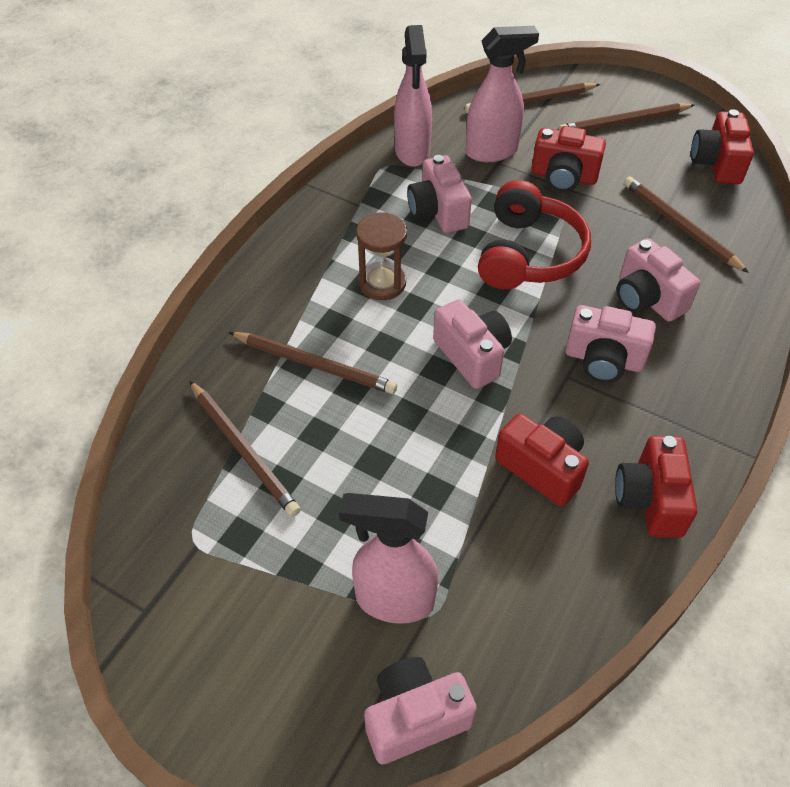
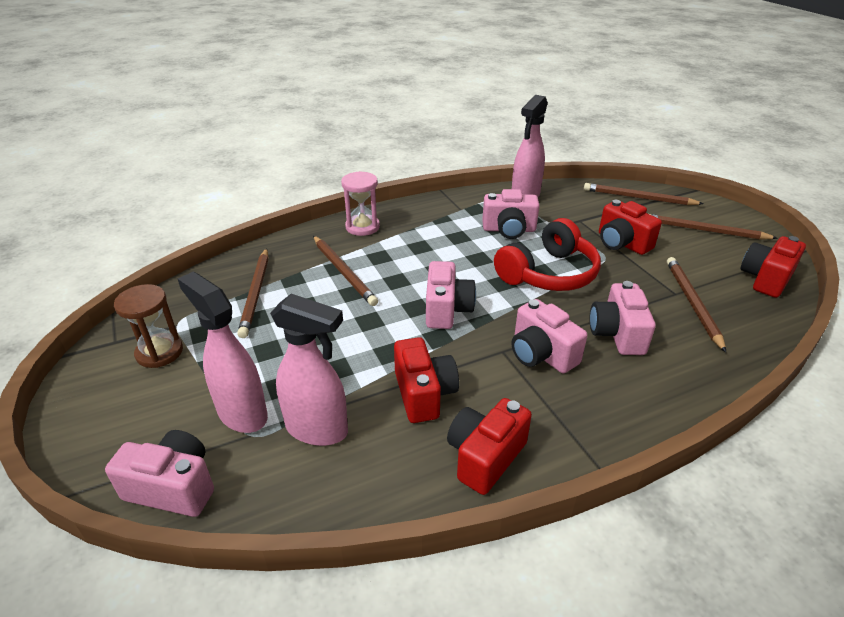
camera: 35 degrees right, 15 degrees down
brown hourglass [356,212,407,300] -> brown hourglass moved to [114,284,183,368]
pink camera [407,155,472,233] -> pink camera turned 105 degrees counterclockwise [482,189,539,239]
pink spray bottle [466,26,539,162] -> pink spray bottle moved to [270,294,348,446]
none -> pink hourglass [341,171,380,236]

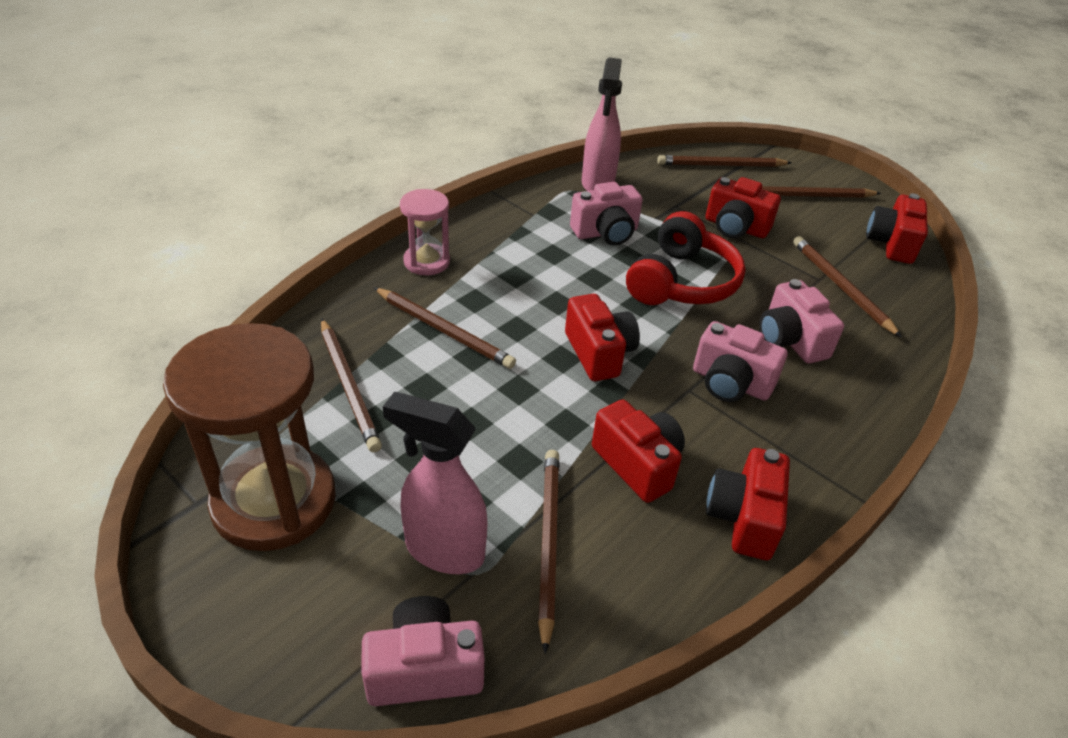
camera: 25 degrees left, 5 degrees up
brown hourglass [114,284,183,368] -> brown hourglass [163,323,336,551], size x1.92
pink spray bottle [270,294,348,446] -> brown pencil [538,450,559,654]
pink camera [426,261,476,329] -> red camera [565,294,640,381]

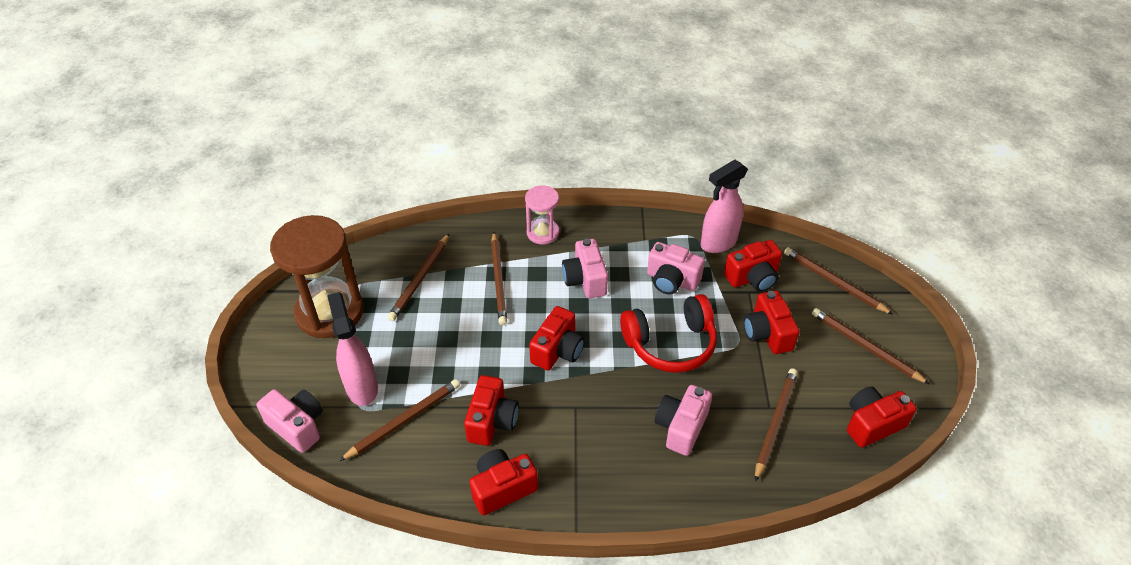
camera: 50 degrees right, 5 degrees up
pink camera [693,321,788,402] -> pink camera moved to [562,239,608,298]
none -> red camera [724,240,782,292]

